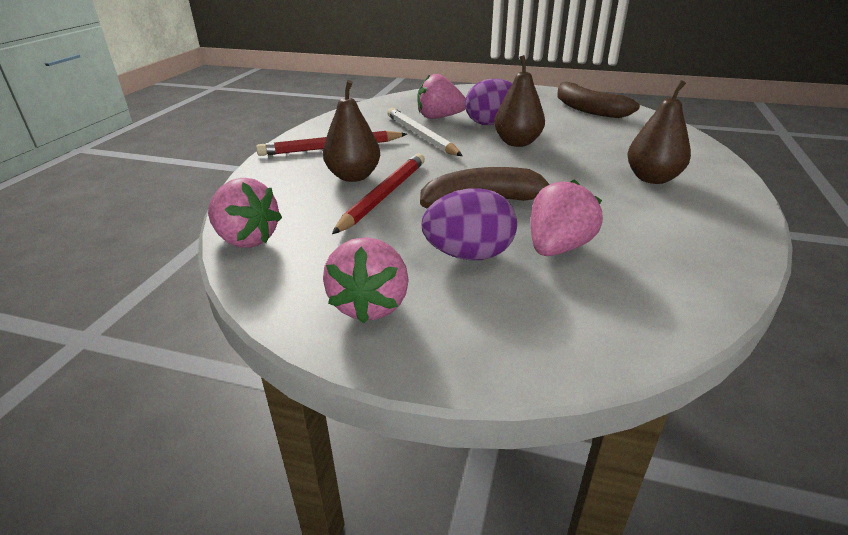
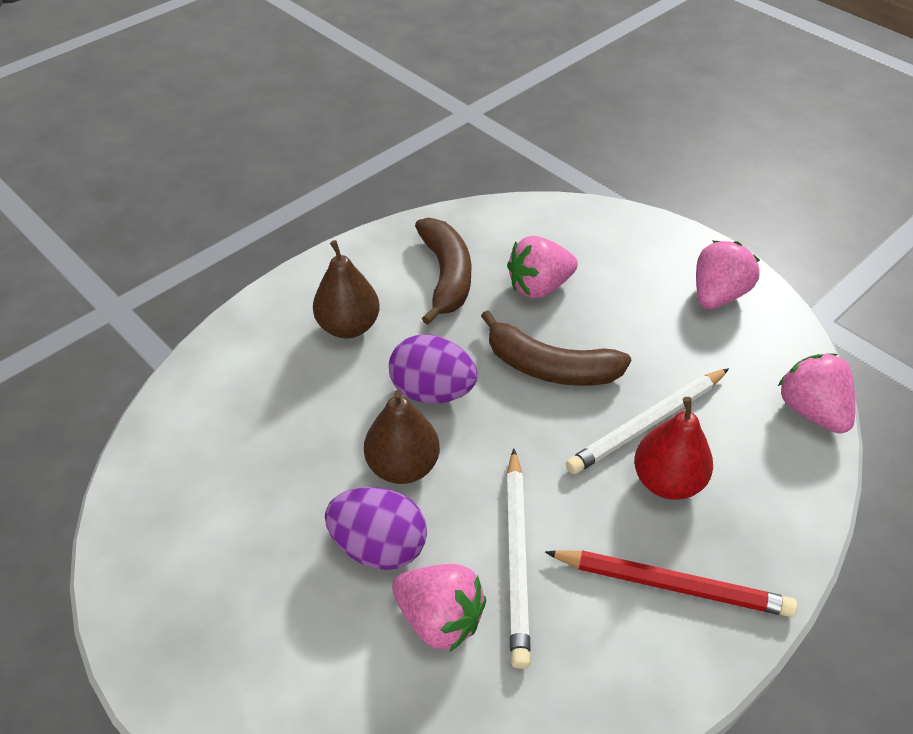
camera: 150 degrees left, 15 degrees up
brown pear [323,80,380,182] -> red pear [634,397,713,500]
red pencil [332,153,425,234] -> white pencil [566,368,729,474]
purple egg [422,188,517,260] -> purple egg moved to [389,335,478,404]
brown banana [557,82,640,118] -> brown banana moved to [415,218,471,325]

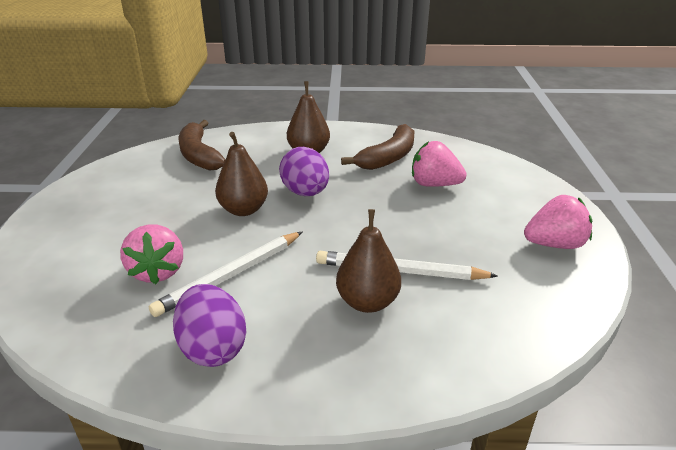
camera: 45 degrees right, 15 degrees down
purple egg [325,487,427,570] -> purple egg moved to [173,284,246,367]
brown banana [481,310,631,386] -> brown banana moved to [179,120,226,171]
red pencil [545,550,797,617] -> none
red pear [634,397,713,500] -> brown pear [336,209,401,313]
pink strawberry [778,353,855,434] -> none

